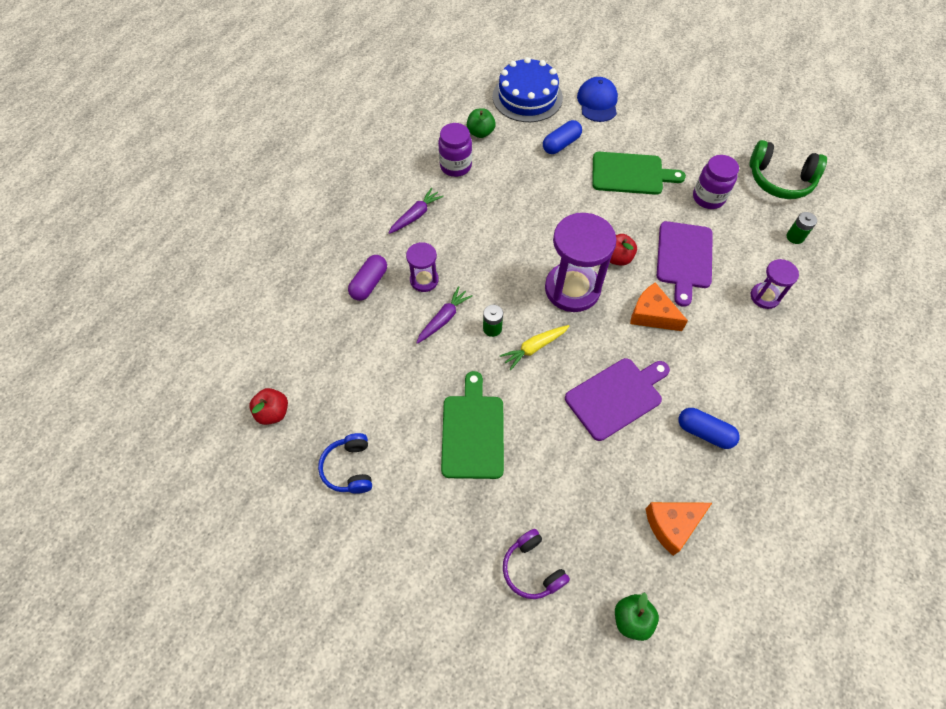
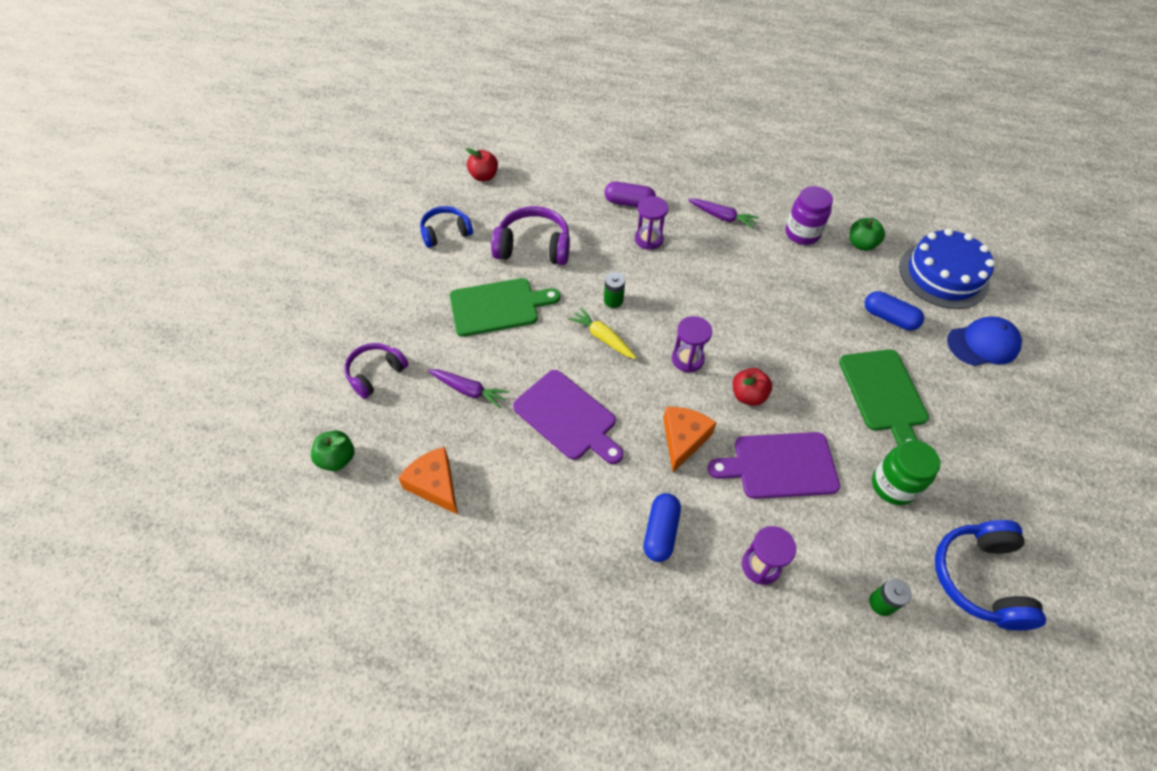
camera: 75 degrees right, 5 degrees down
purple carrot [416,286,473,344] -> purple carrot moved to [428,369,509,408]
purple hourglass [545,213,617,312] -> purple hourglass [672,316,712,372], size x0.52
blue capsule [678,408,740,449] -> blue capsule moved to [643,493,681,562]
purple jar [693,155,739,209] -> green jar [872,440,941,505]
green headphones [749,140,827,199] -> blue headphones [935,520,1046,631]
none -> purple headphones [491,206,570,265]

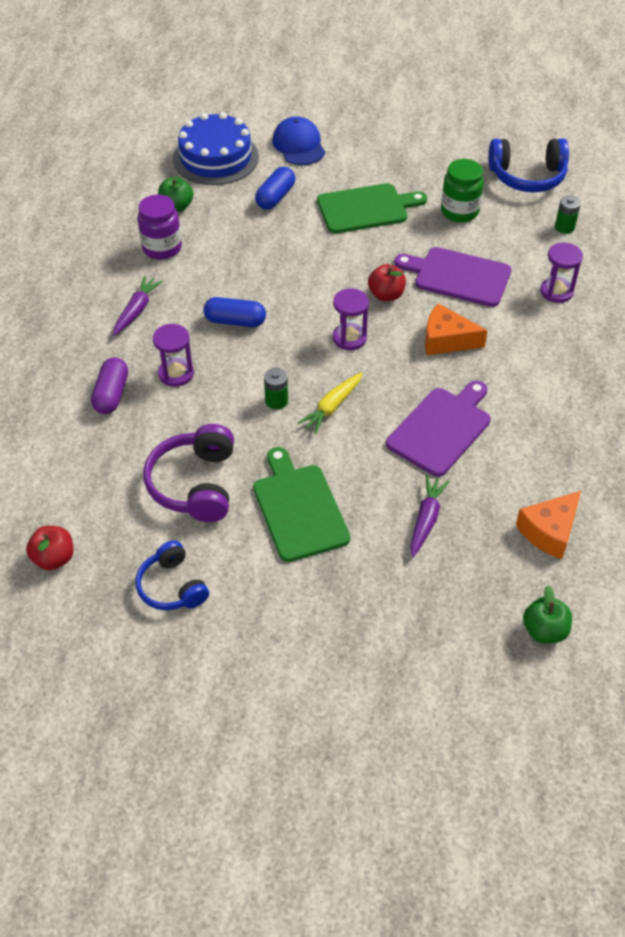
camera: 95 degrees left, 5 degrees down
purple headphones [344,343,408,399] -> none
blue capsule [643,493,681,562] -> blue capsule moved to [203,297,266,327]
purple cutting board [708,432,840,499] -> purple cutting board turned 120 degrees clockwise [394,247,512,307]

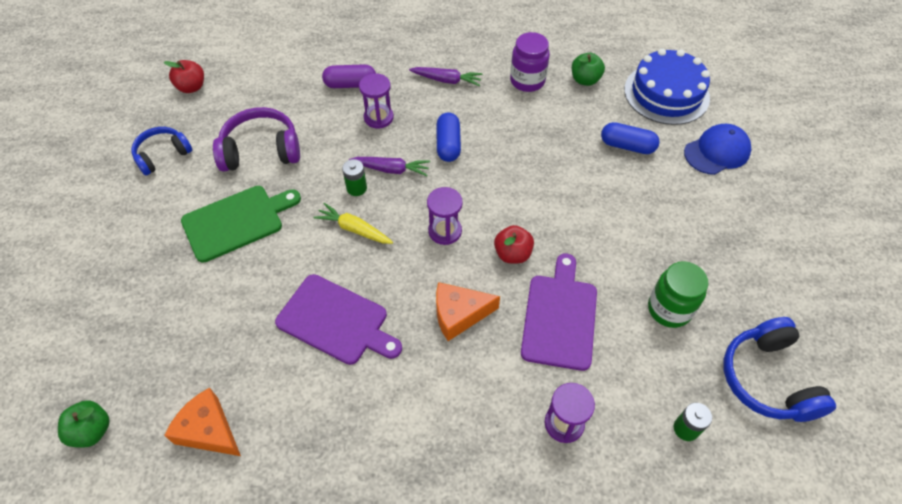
camera: 80 degrees right, 5 degrees up
green cutting board [317,183,427,234] -> none
purple carrot [410,475,450,557] -> purple carrot moved to [349,157,430,176]
orange cheese [425,303,488,355] -> orange cheese turned 105 degrees counterclockwise [436,282,500,341]

